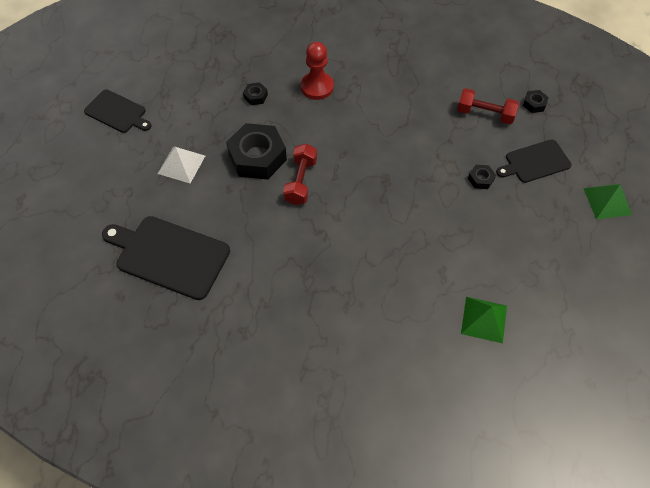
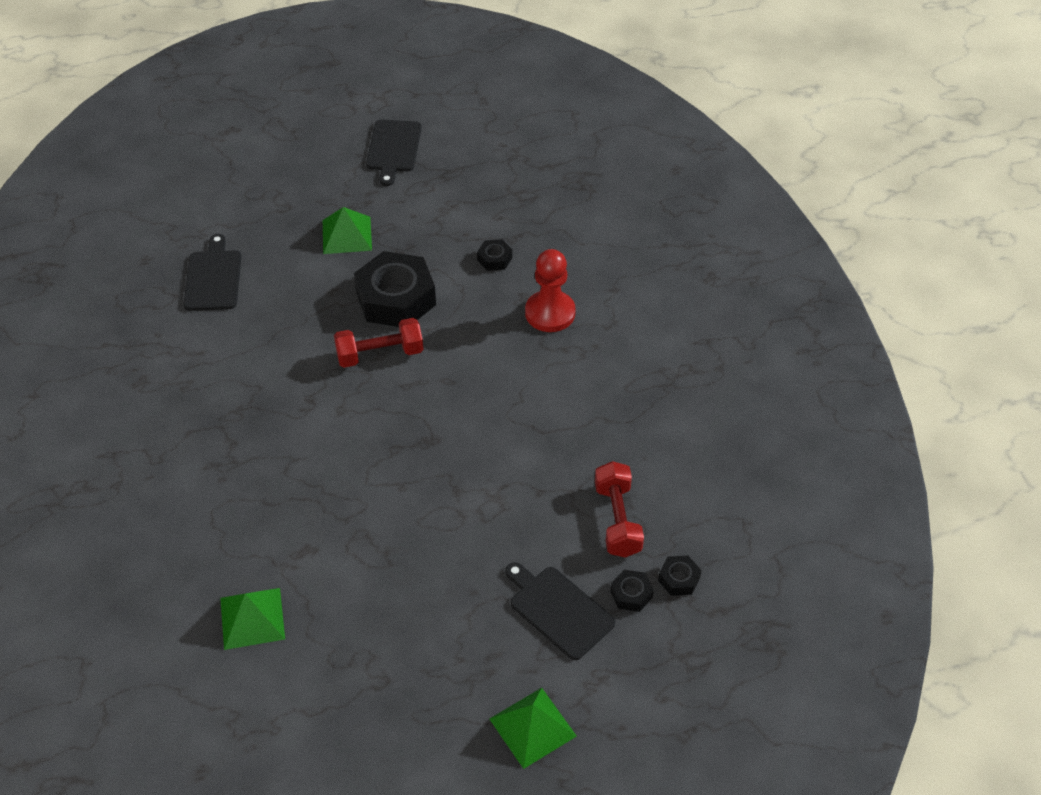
camera: 65 degrees right, 10 degrees down
black cutting board [102,216,230,300] -> black cutting board [183,234,242,311], size x0.63
white pyramid [158,146,205,183] -> green pyramid [323,207,372,254]
black nut [468,165,496,189] -> black nut moved to [610,570,654,612]

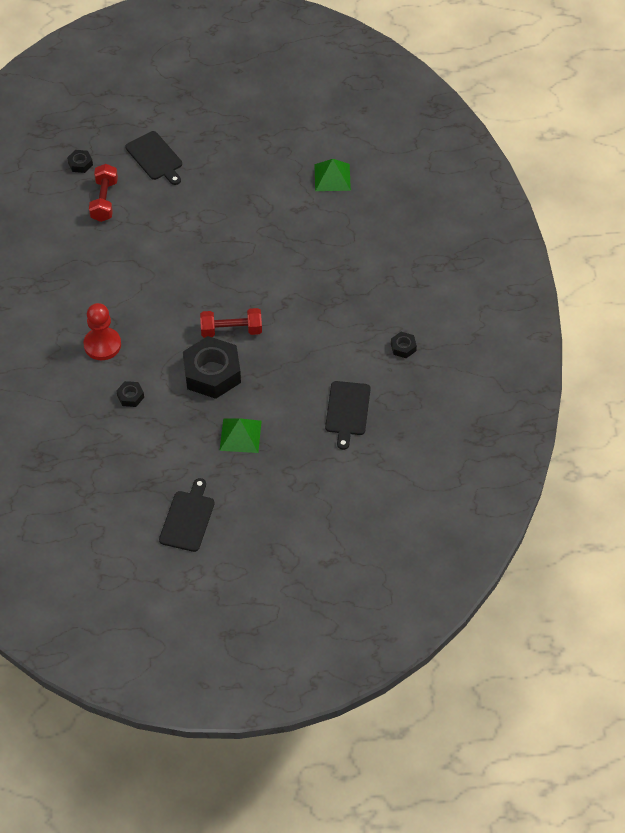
camera: 170 degrees left, 5 degrees up
green pyramid [490,688,577,769] -> none
black nut [610,570,654,612] -> black nut moved to [391,332,417,358]

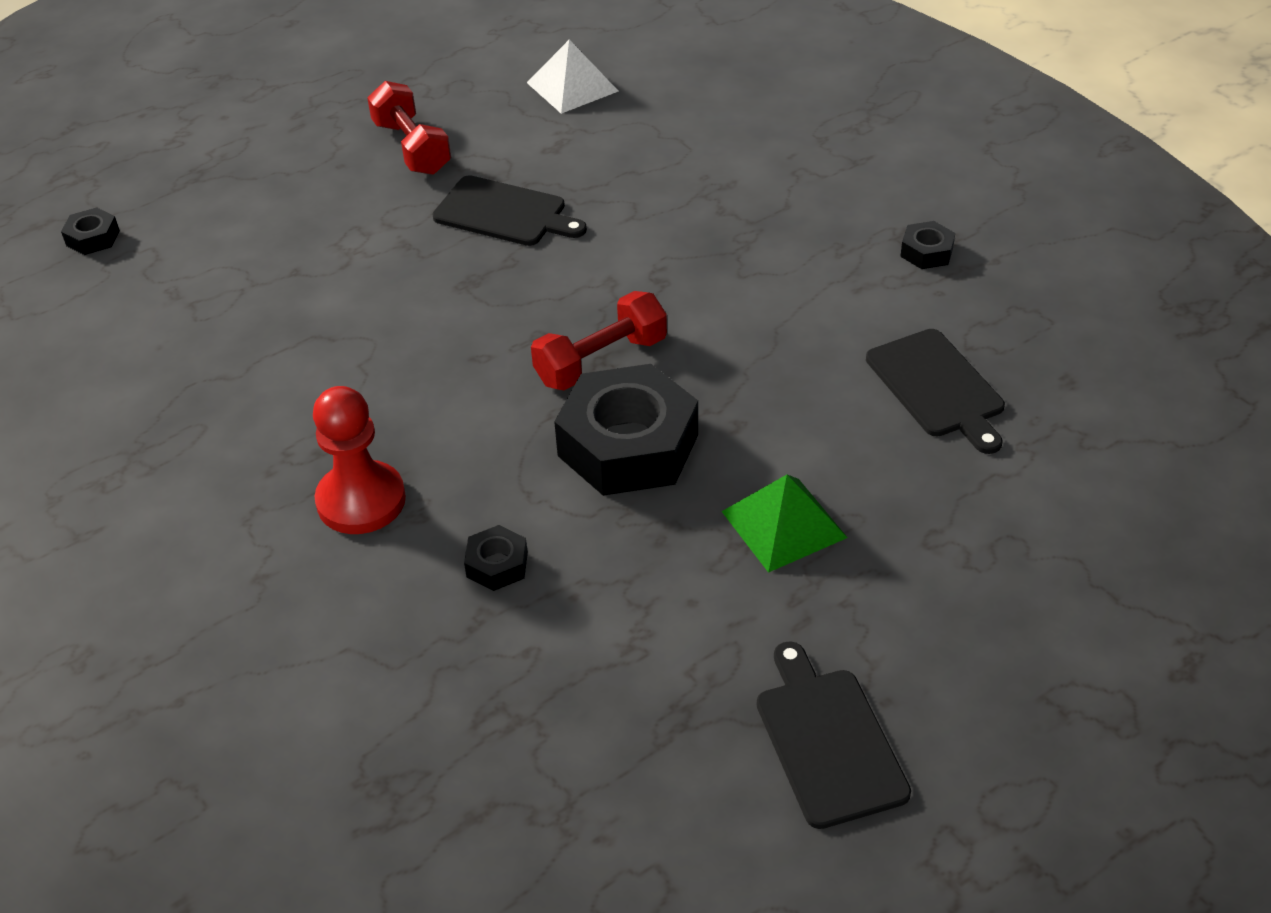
camera: 30 degrees left, 10 degrees down
red dumbbell [89,164,118,222] -> red dumbbell moved to [367,81,451,175]
black cutting board [126,131,182,185] -> black cutting board moved to [432,175,587,246]
green pyramid [314,159,351,191] -> white pyramid [527,39,618,114]

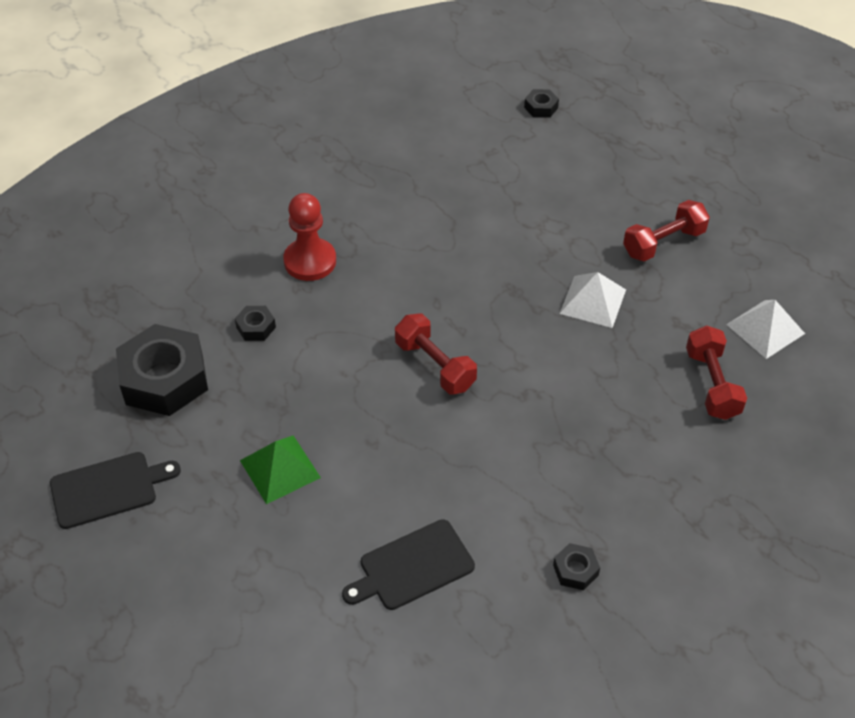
camera: 85 degrees right, 5 degrees up
black cutting board [432,175,587,246] -> white pyramid [559,272,626,328]
black nut [554,364,698,496] -> black nut moved to [116,324,208,416]
none -> red dumbbell [686,325,747,420]

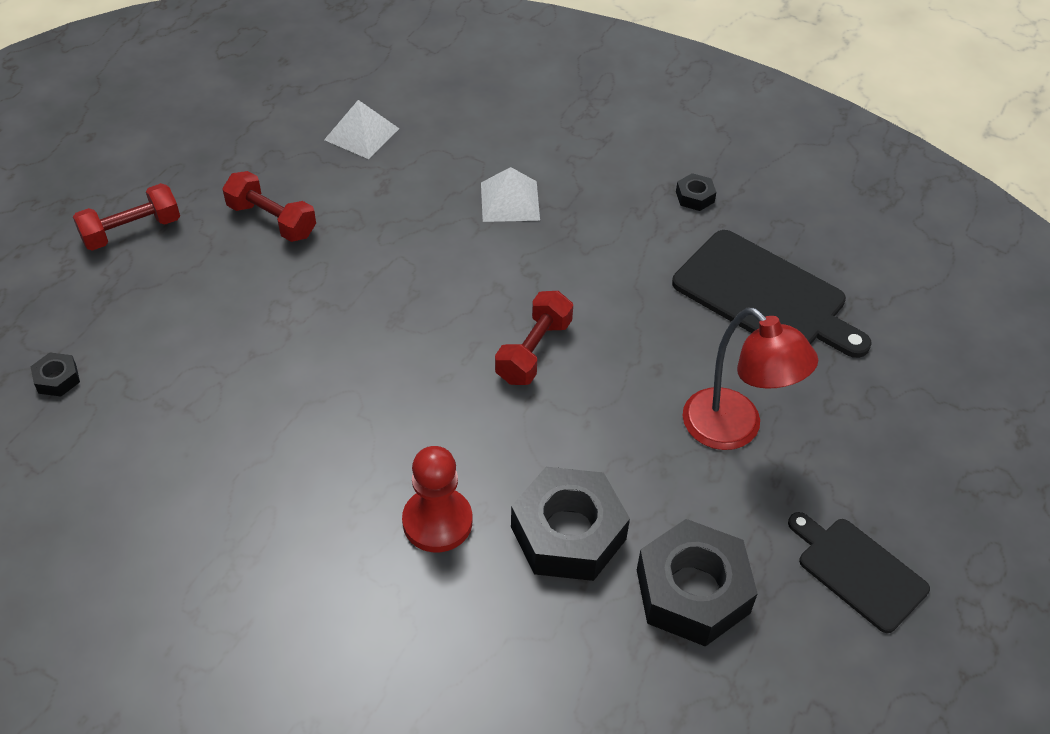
camera: 115 degrees left, 0 degrees up
black nut [235,306,276,341] -> black nut [511,467,630,581], size x2.29
green pyramid [240,435,321,504] -> red lamp [683,308,818,450]
black cutting board [342,519,475,610] -> black cutting board [672,230,872,358], size x1.60
white pyramid [559,272,626,328] -> white pyramid moved to [481,167,540,222]
red dumbbell [686,325,747,420] -> red dumbbell moved to [73,183,180,251]

